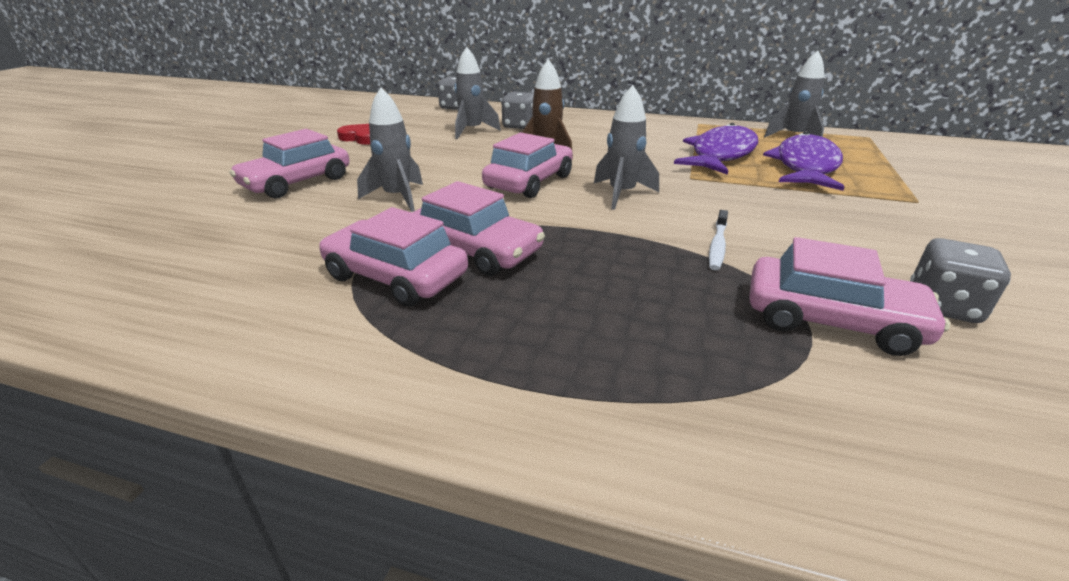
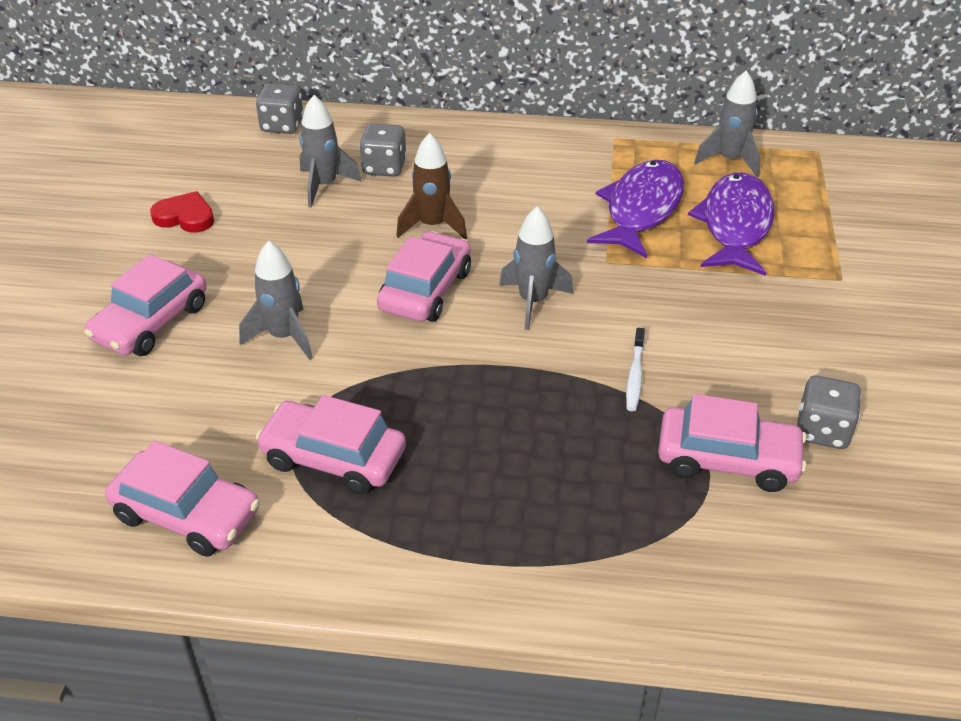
camera: 10 degrees left, 10 degrees up
pink car [412,181,545,276] -> pink car moved to [105,441,260,557]

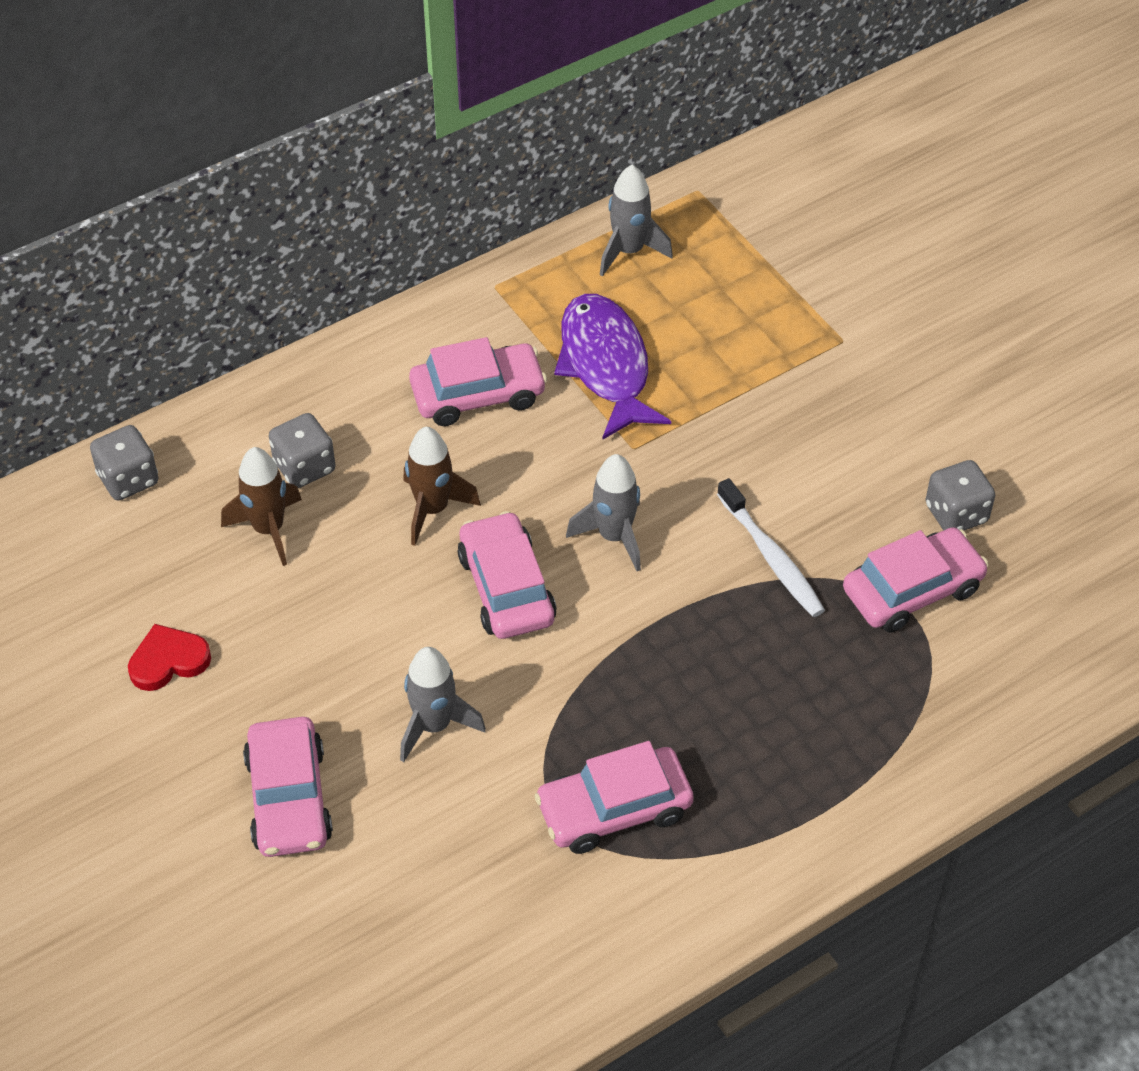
camera: 40 degrees left, 10 degrees up
pink car [105,441,260,557] -> pink car moved to [409,337,547,426]
grey rocket [299,95,362,208] -> brown rocket [221,447,302,566]
white toothbrush [626,328,645,412] -> white toothbrush [717,478,825,617], size x1.53
purple fish [688,172,774,276] -> none

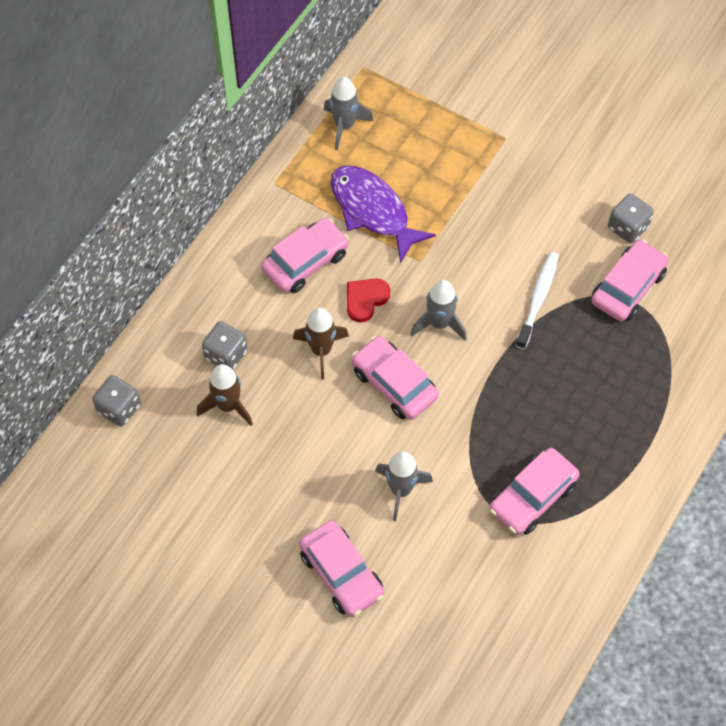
camera: 25 degrees left, 10 degrees up
red heart [128,624,211,691] -> red heart moved to [347,279,390,323]
white toothbrush [717,478,825,617] -> white toothbrush turned 105 degrees counterclockwise [516,252,559,349]

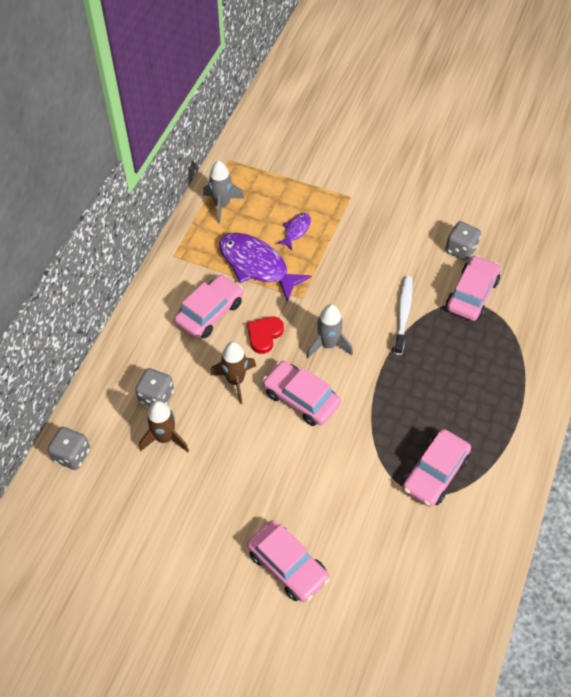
camera: 10 degrees left, 5 degrees down
grey rocket [375,451,433,521] -> none
none -> purple fish [276,213,311,250]

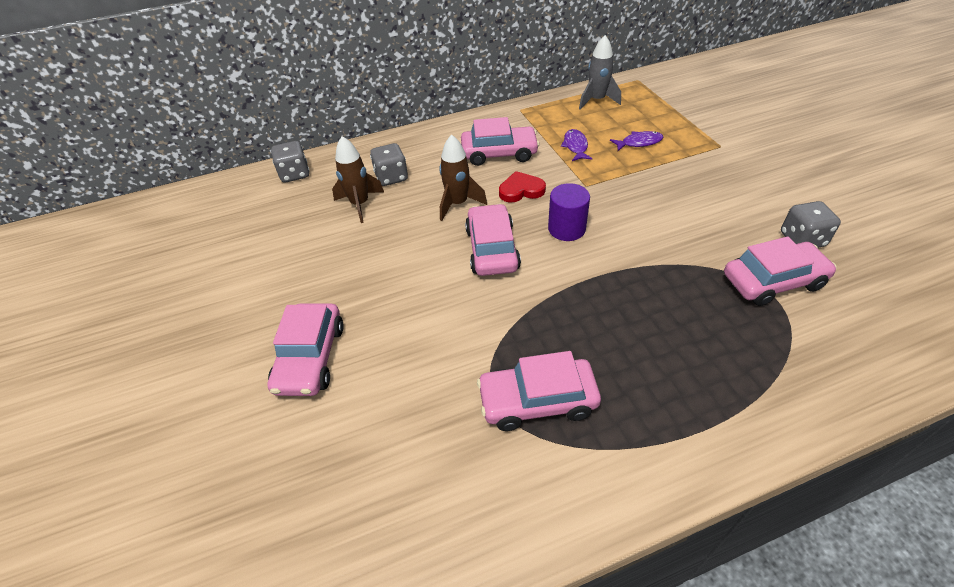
camera: 50 degrees right, 10 degrees down
purple fish [219,233,312,302] -> purple fish [561,129,593,161], size x0.49
grey rocket [307,304,353,358] -> purple cylinder [548,183,590,241]
white toothbrush [394,276,413,355] -> none

